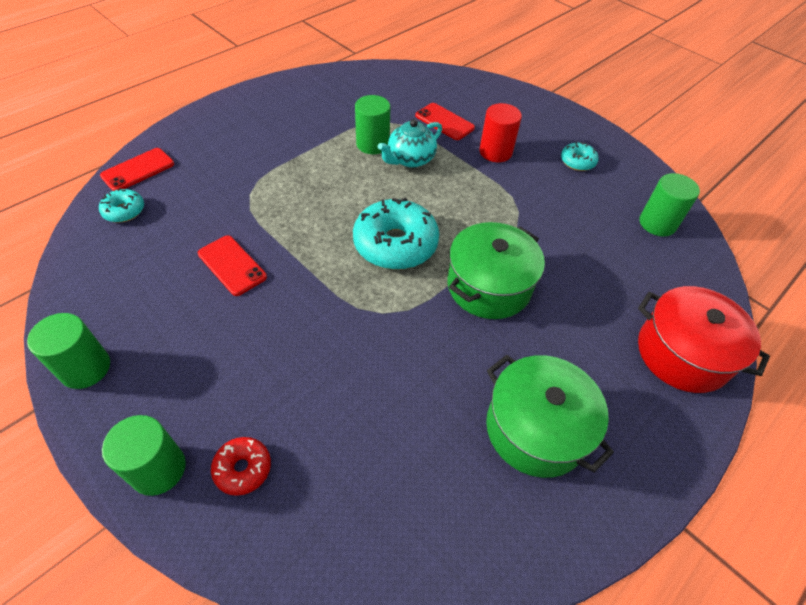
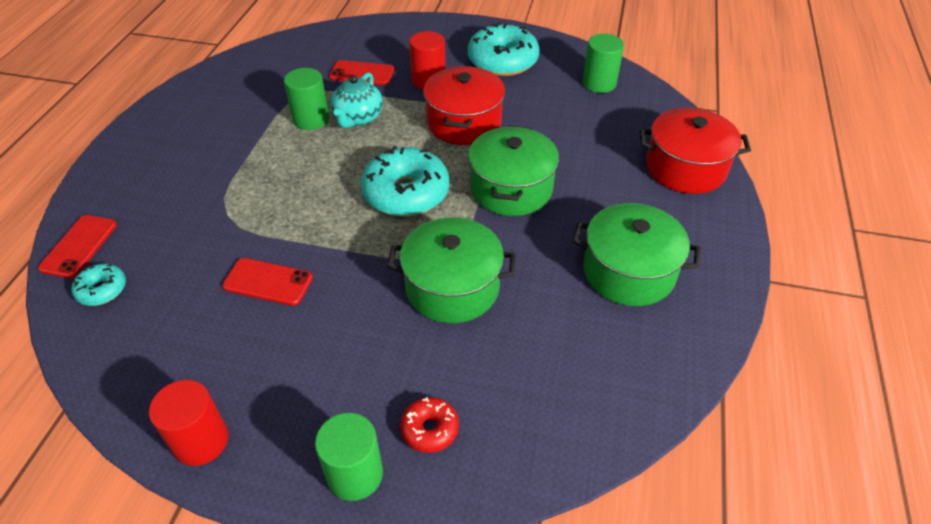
camera: 30 degrees left, 5 degrees down
green cylinder [27,313,110,389] -> red cylinder [149,380,229,466]
turquoise donut [561,142,599,171] -> turquoise donut [468,22,540,76], size x1.99
none -> green pot [387,217,516,323]
none -> red pot [423,66,505,145]

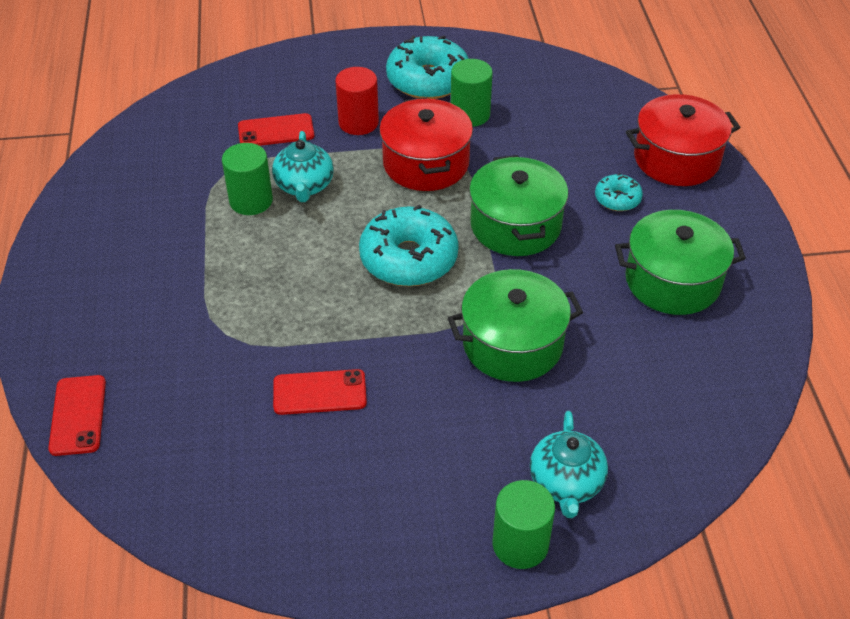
camera: 20 degrees left, 0 degrees up
turquoise donut [72,264,126,306] -> turquoise donut moved to [595,173,643,211]
red cylinder [149,380,229,466] -> none
red donut [400,397,459,453] -> turquoise teapot [530,411,608,518]
green cylinder [582,34,624,93] -> green cylinder moved to [451,59,493,127]

